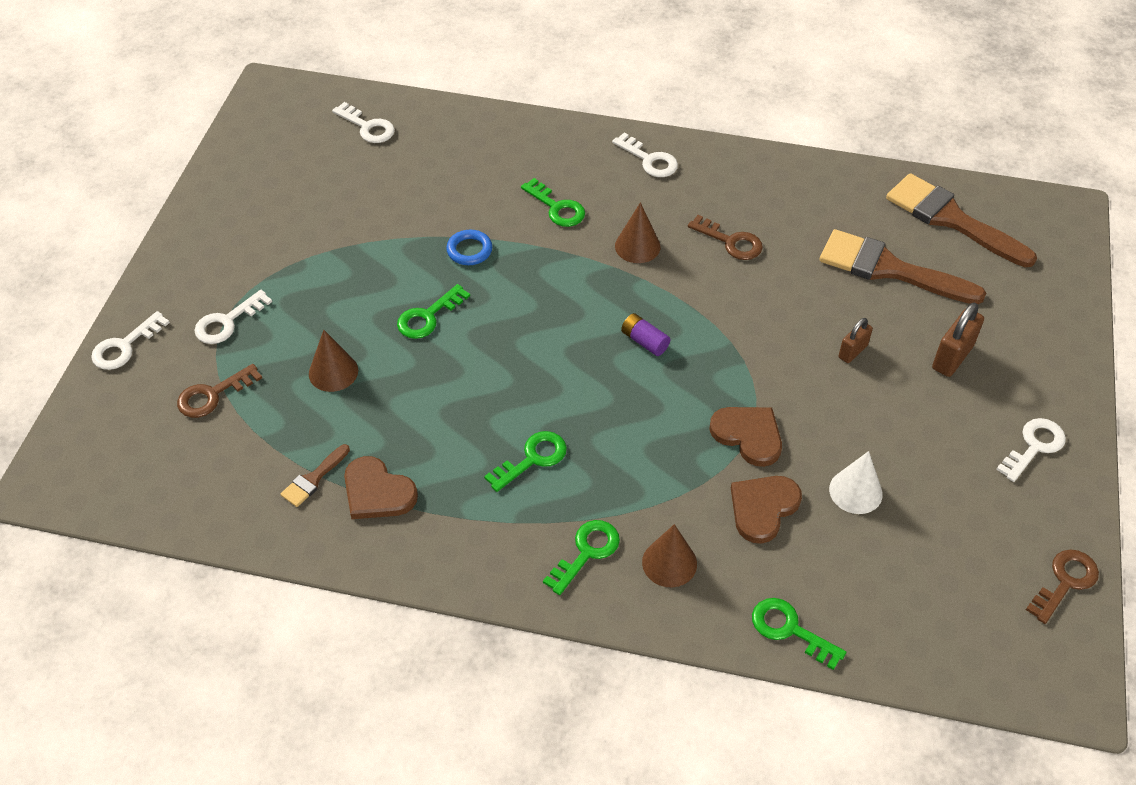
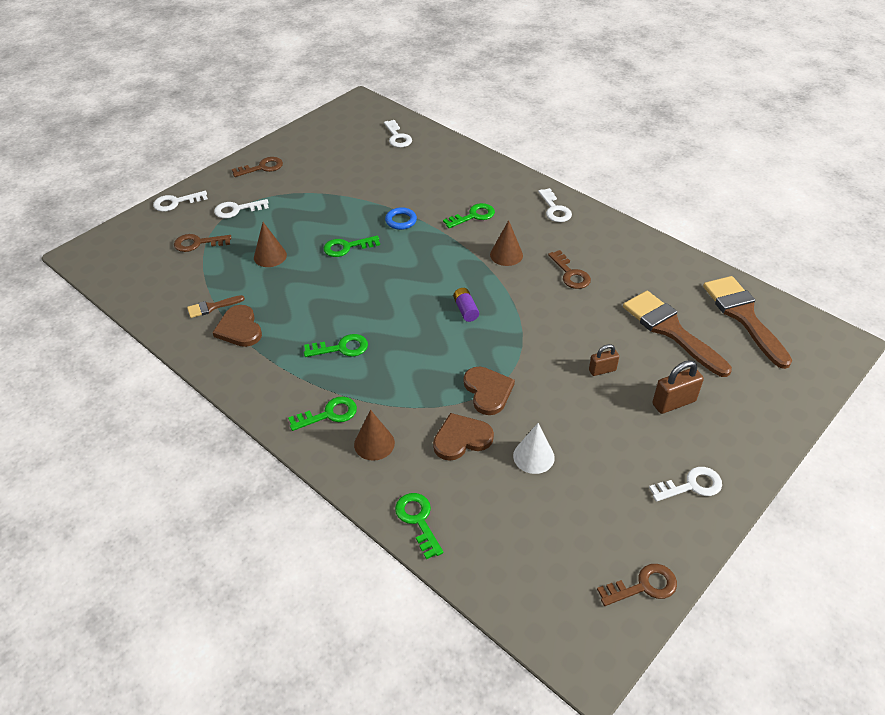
camera: 30 degrees right, 5 degrees down
green key [521,178,585,227] -> green key turned 105 degrees counterclockwise [443,203,495,228]
none -> brown key [232,157,283,177]

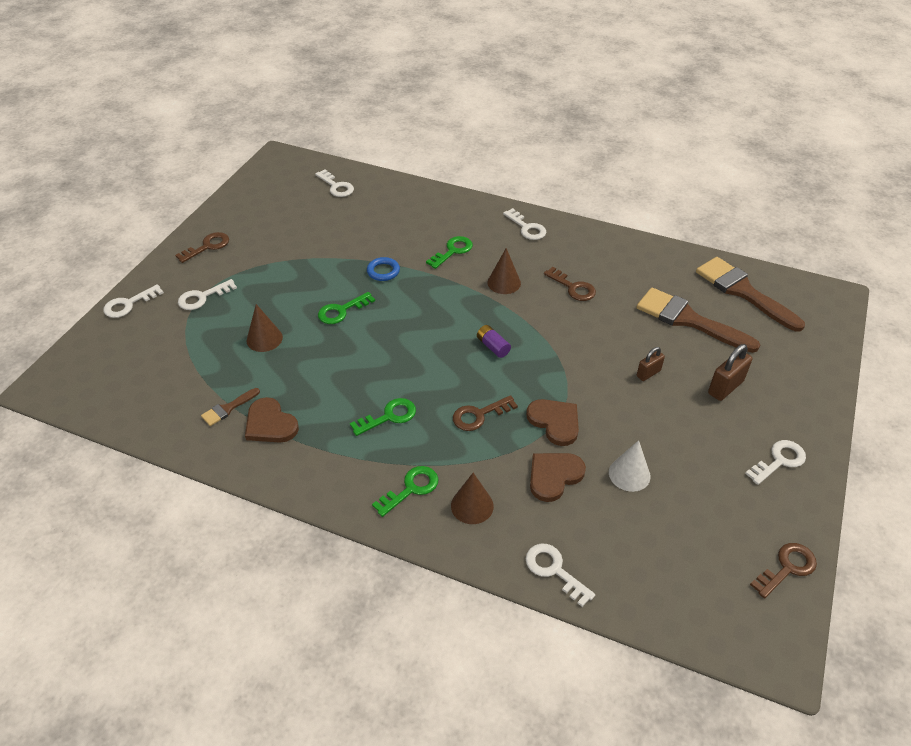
camera: 20 degrees left, 0 degrees up
brown key [174,234,231,252] -> brown key moved to [453,395,518,431]
green key [395,493,443,559] -> white key [526,544,595,607]

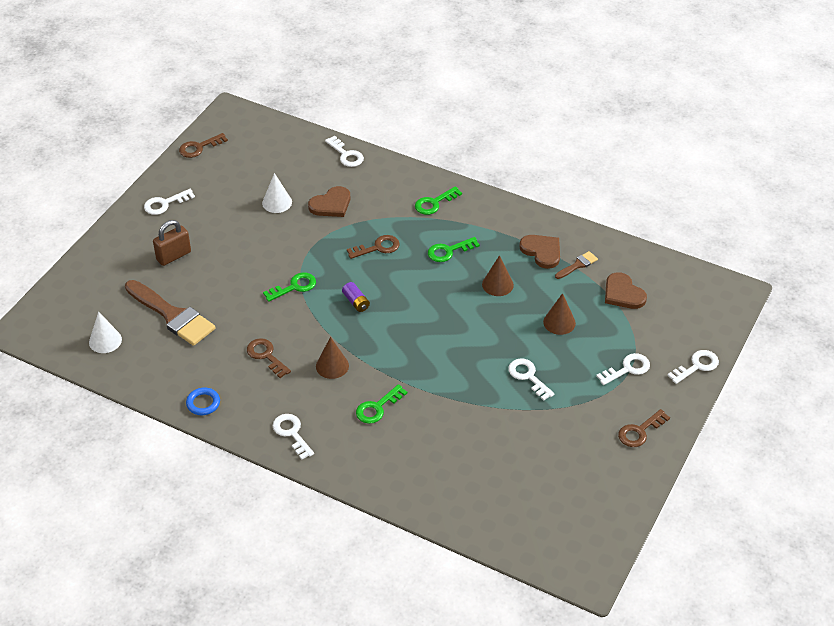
camera: 175 degrees left, 0 degrees up
white key [315,170,354,197] -> white key moved to [508,358,555,401]
green key [318,292,375,324] -> green key moved to [263,272,316,302]
blue ring [367,257,400,281] -> blue ring moved to [186,387,220,415]
brown cone [451,473,494,524] -> brown cone moved to [482,255,514,296]
brown heart [526,399,579,446] -> brown heart moved to [605,272,647,309]
brown padlock [637,347,665,381] -> none
brown brush [696,257,805,332] -> white cone [89,311,122,353]

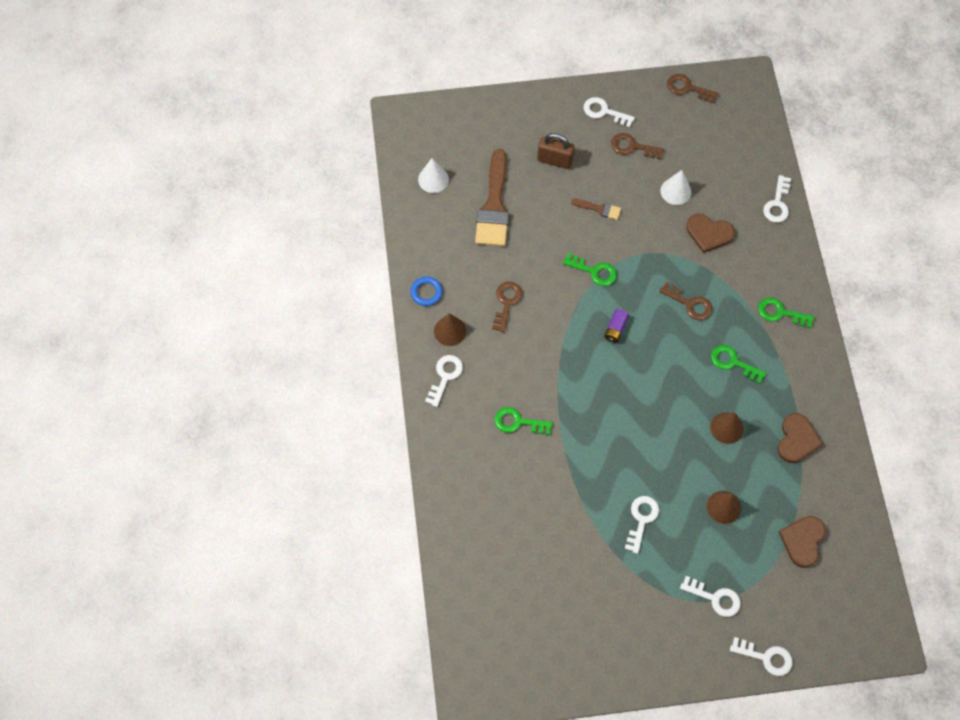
camera: 55 degrees right, 20 degrees up
brown cone [316,337,349,379] -> brown cone moved to [434,313,466,346]
brown brush [555,251,598,279] -> brown brush moved to [571,199,621,220]
brown key [618,409,670,447] -> brown key moved to [611,133,664,160]

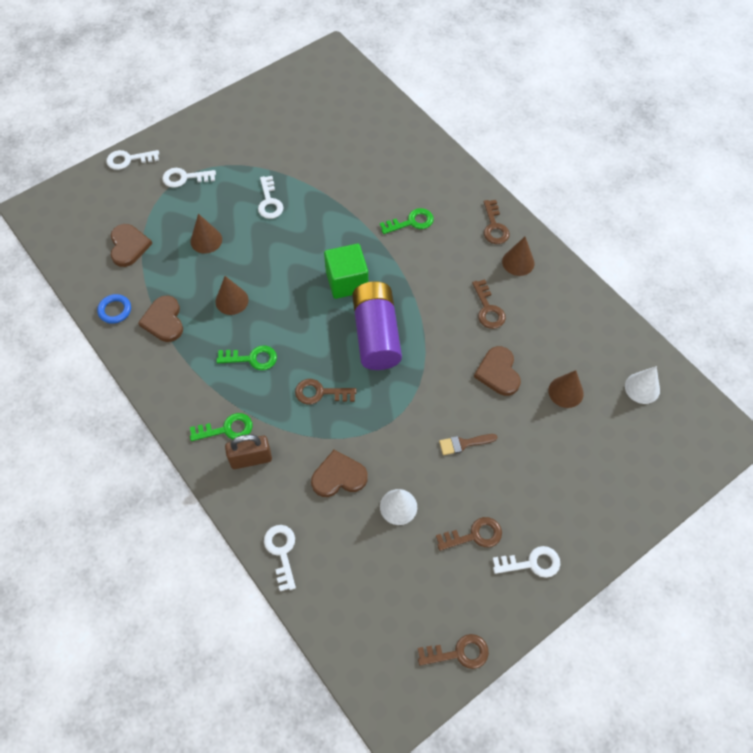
camera: 150 degrees right, 5 degrees down
blue ring [410,277,442,306] -> blue ring moved to [97,294,131,324]
white key [425,355,463,407] -> brown key [484,200,510,244]
brown brush [475,149,509,246] -> brown cone [548,370,584,408]
brown padlock [537,133,574,169] -> brown padlock moved to [225,434,272,469]
green key [563,253,617,286] -> none
purple battery [604,309,629,343] -> purple battery [352,281,402,370], size x2.48
none -> green cube [324,244,368,299]
none -> brown heart [474,346,521,396]

